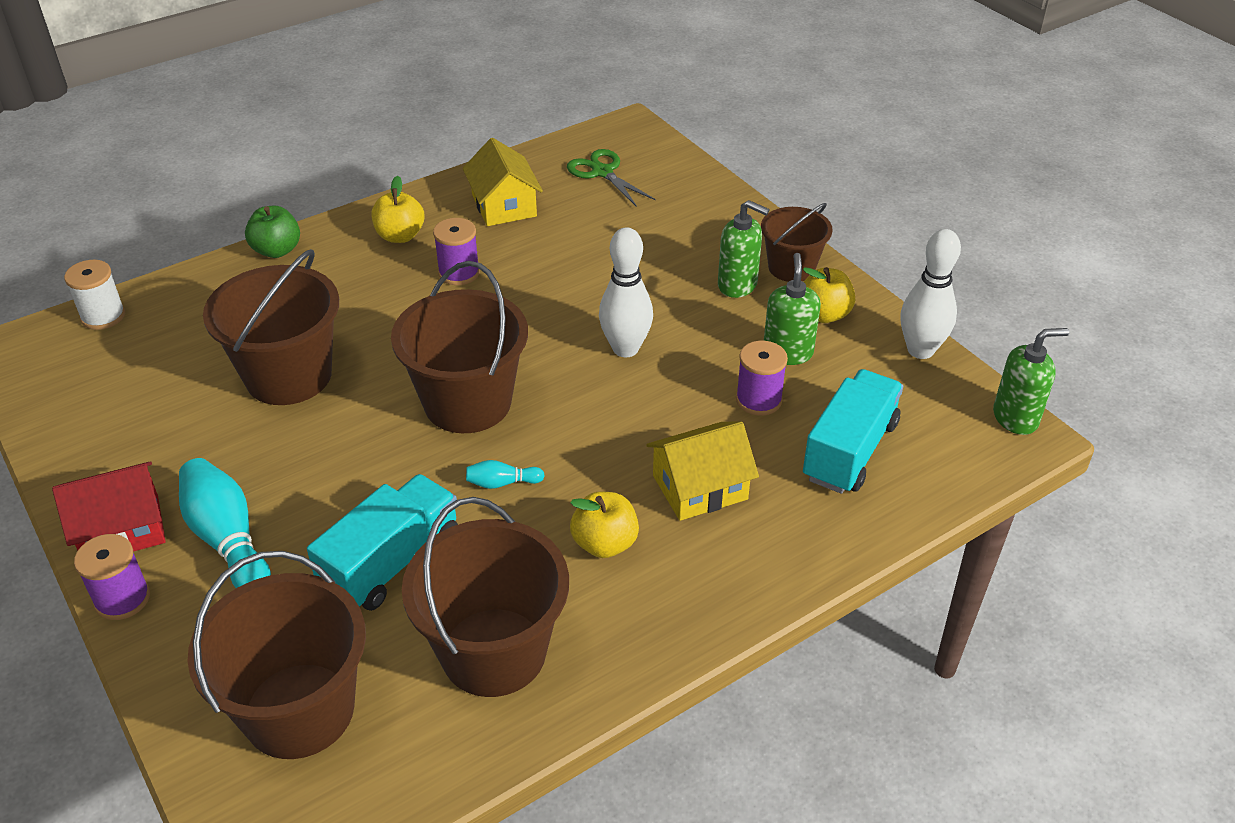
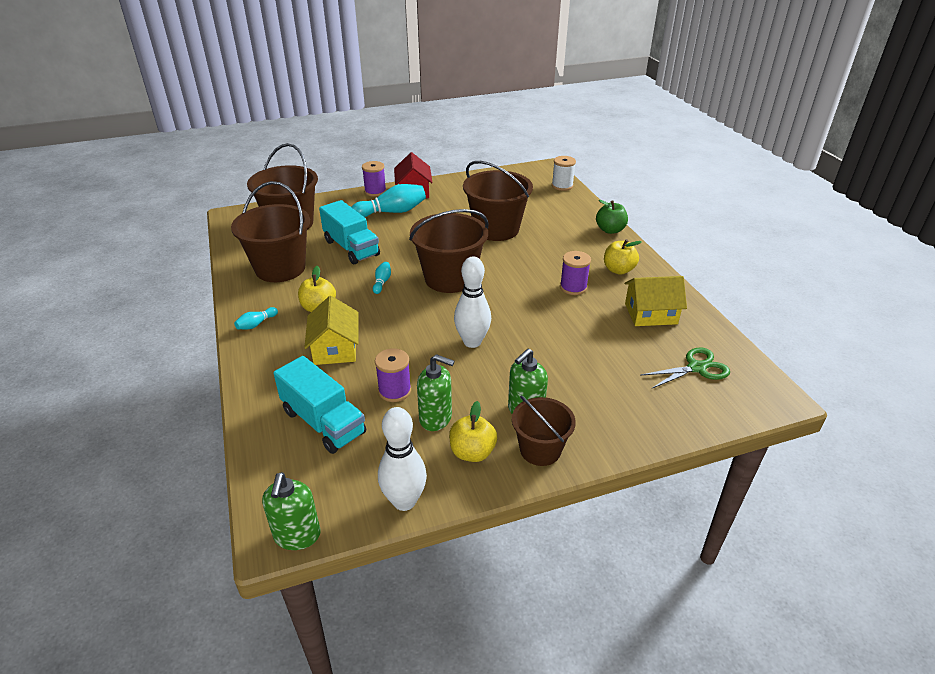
camera: 105 degrees right, 5 degrees down
none -> turquoise bowling pin [234,307,278,329]

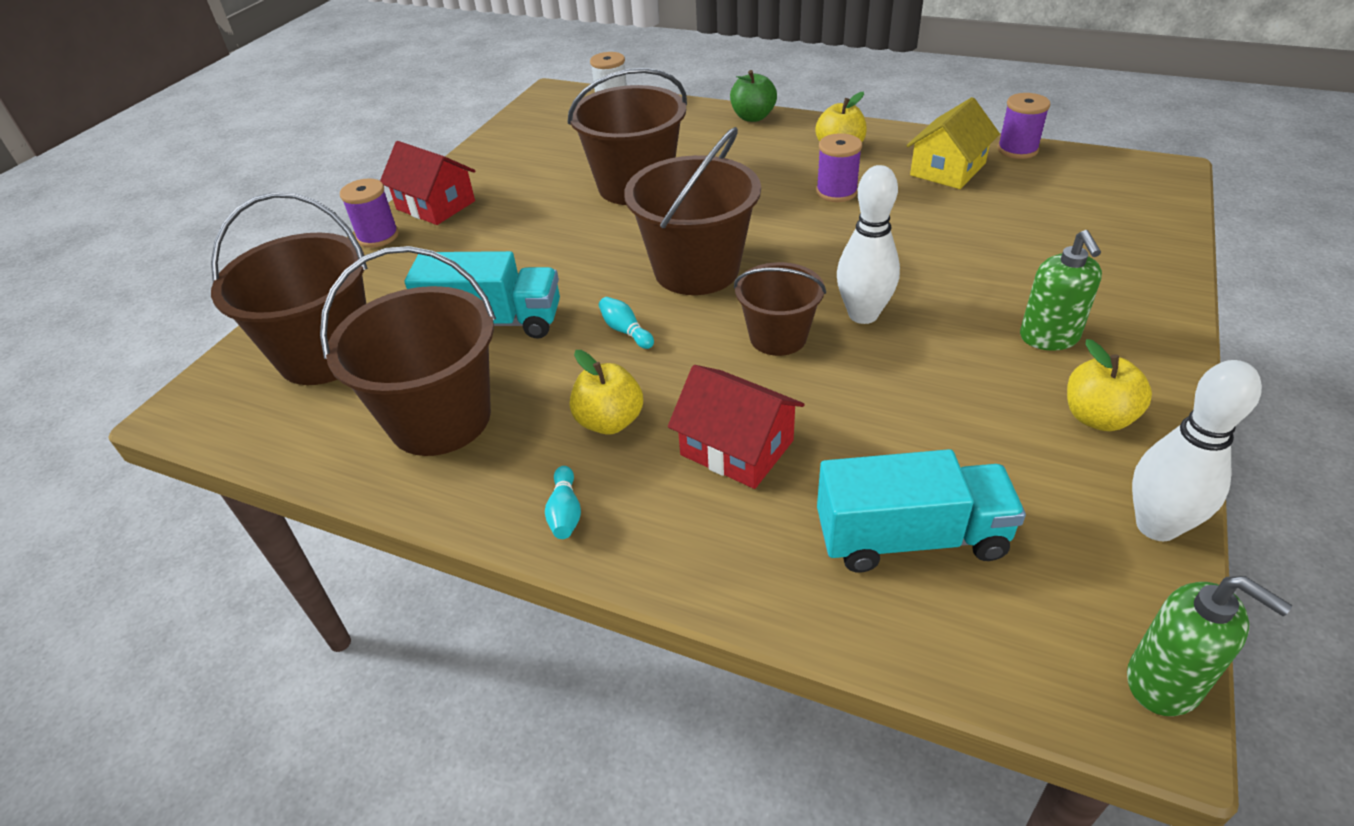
camera: 45 degrees left, 5 degrees up
yellow house [304,296,358,365] -> red house [668,365,805,489]
turquoise bowling pin [351,184,426,217] -> none
purple spool [375,348,411,402] -> purple spool moved to [997,93,1050,159]
green soap dispenser [417,354,454,431] -> none
brown bucket [512,396,576,466] -> brown bucket moved to [734,262,826,356]
green scissors [641,348,730,389] -> none

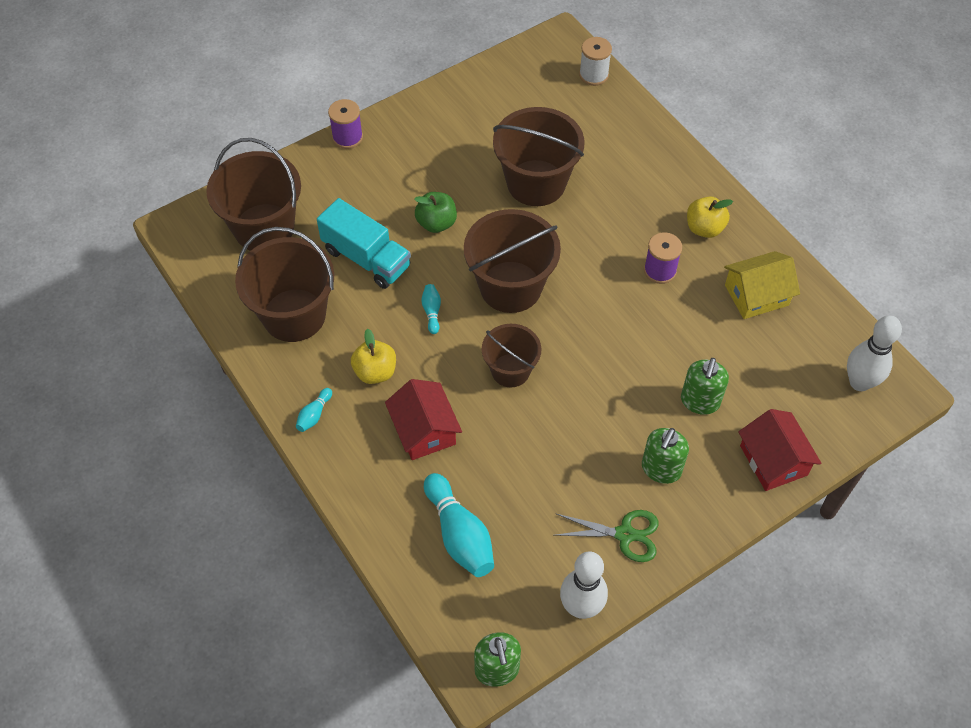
camera: 30 degrees right, 15 degrees up
red house [380,141,475,225] -> red house moved to [738,409,822,491]
green apple [730,70,777,122] -> green apple moved to [414,192,457,233]
turquoise truck [817,449,1026,573] -> turquoise bowling pin [424,473,494,577]
white bowling pin [837,165,900,324] -> white bowling pin moved to [847,316,902,391]
purple spool [997,93,1050,159] -> none
yellow apple [1067,339,1152,431] -> green scissors [555,510,659,562]
none -> green soap dispenser [681,358,729,415]

